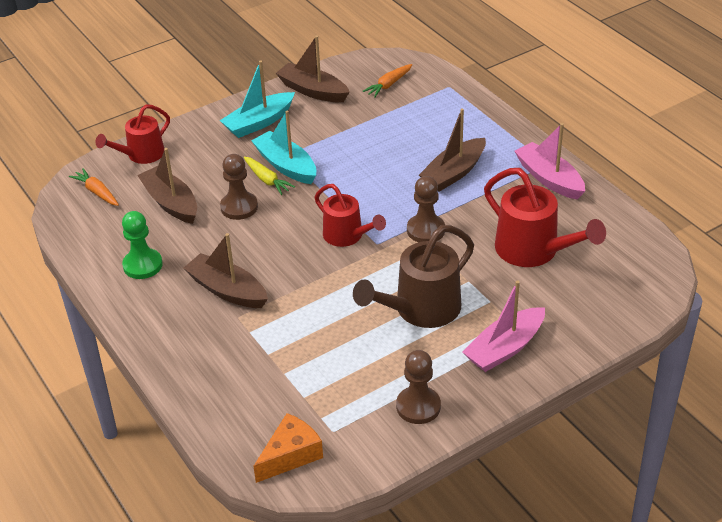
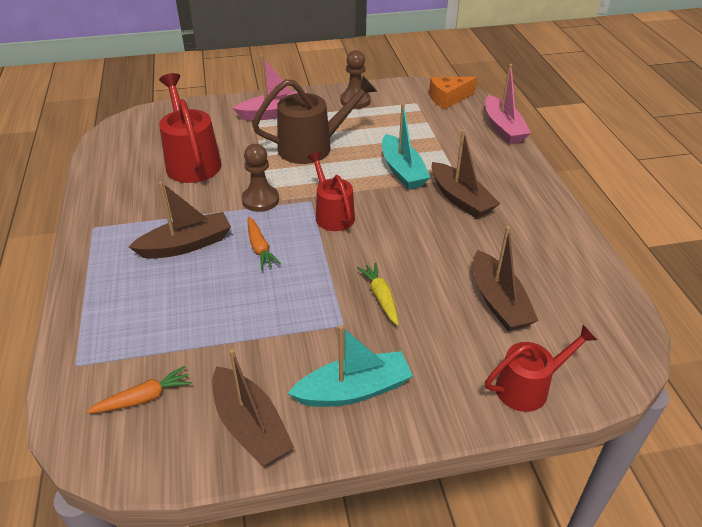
camera: 160 degrees left, 0 degrees up
orange carrot [69,168,119,206] -> orange carrot moved to [248,217,281,270]
green pawn [122,211,163,279] -> none
brown pawn [220,154,258,220] -> none
turquoise boat [251,111,316,184] -> turquoise boat moved to [382,103,431,189]
pink boat [514,123,585,199] -> pink boat moved to [485,64,531,144]

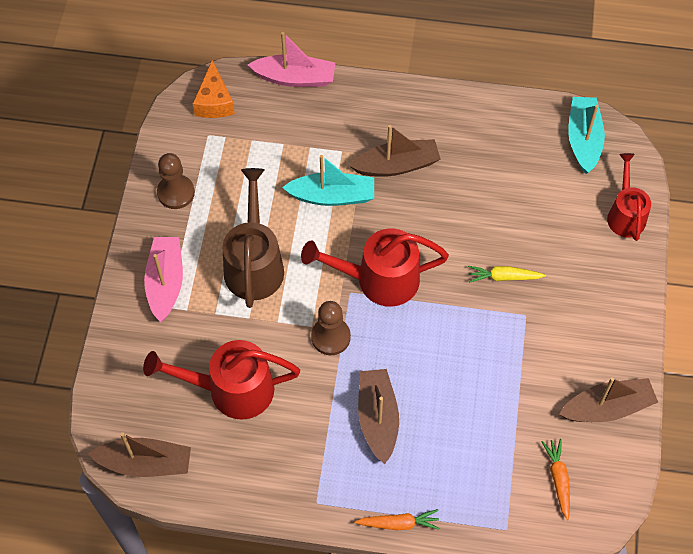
camera: 70 degrees left, 20 degrees up
orange carrot [248,217,281,270] -> orange carrot moved to [354,509,440,530]
turquoise boat [288,325,413,407] -> turquoise boat moved to [568,97,605,174]
red watering can [308,152,355,231] -> red watering can [301,228,449,307], size x1.53
brown boat [473,226,539,331] -> brown boat moved to [88,432,191,477]

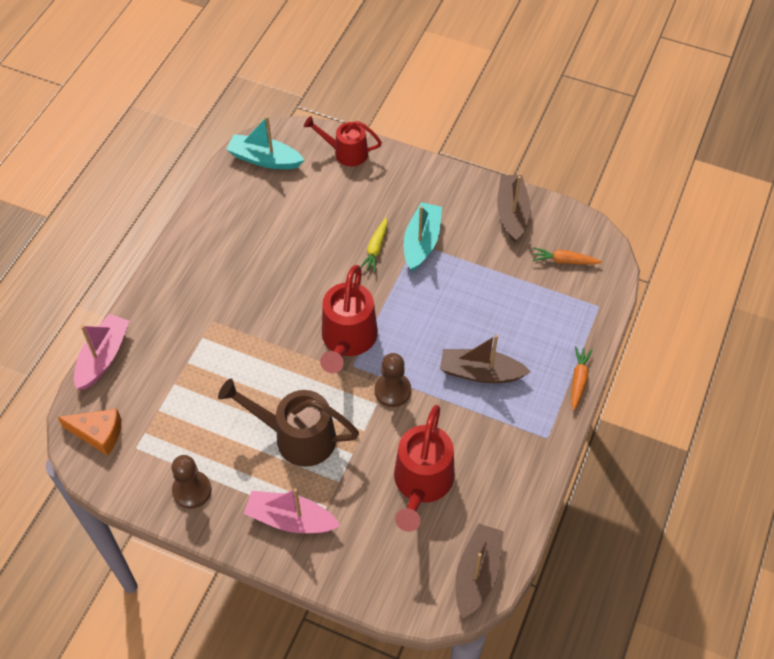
camera: 75 degrees left, 5 degrees down
turquoise boat [282,155,374,206] -> turquoise boat moved to [404,202,442,272]
brown boat [350,125,440,177] -> none

